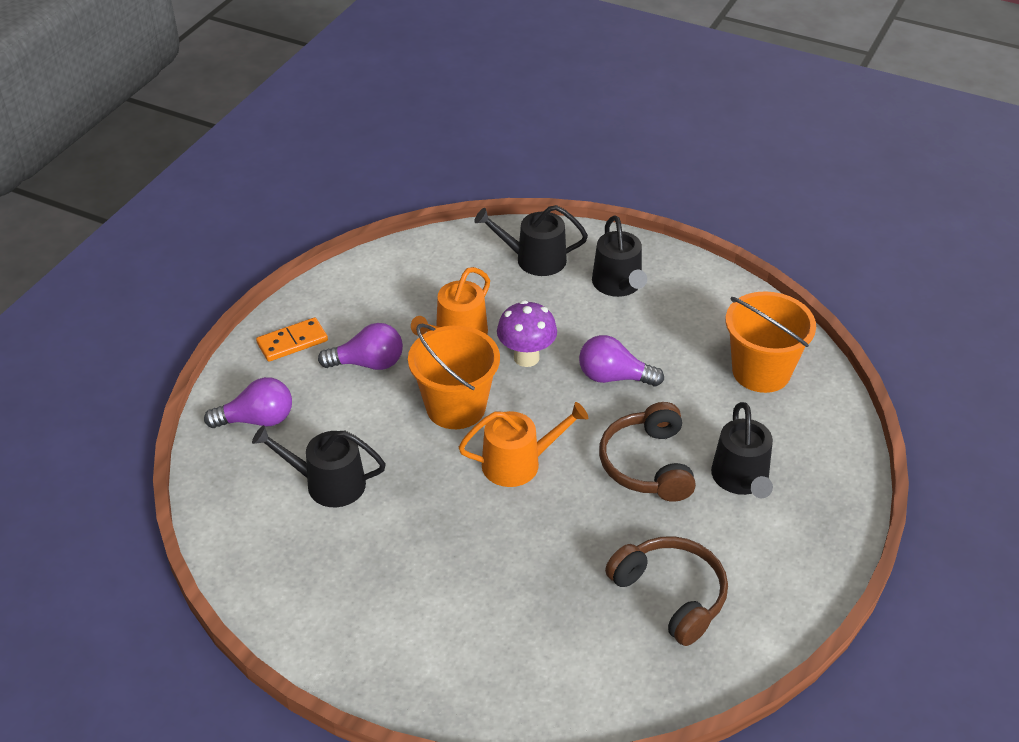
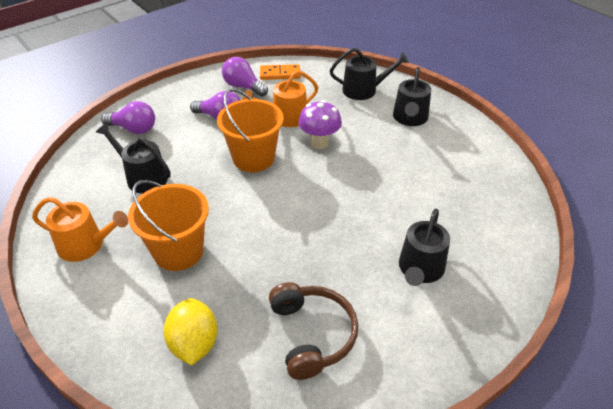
camera: 25 degrees right, 0 degrees up
orange domino [256,317,328,362] -> orange domino moved to [260,64,301,80]
orange watering can [459,402,588,487] -> orange watering can moved to [32,197,128,262]
black watering can [474,205,588,276] -> black watering can turned 150 degrees clockwise [330,48,409,100]
purple light bulb [579,335,664,386] -> purple light bulb moved to [222,57,268,97]
brown headphones [599,402,696,502] -> none
orange bucket [726,291,816,393] -> orange bucket moved to [128,180,209,271]
none -> yellow lemon [163,298,218,366]

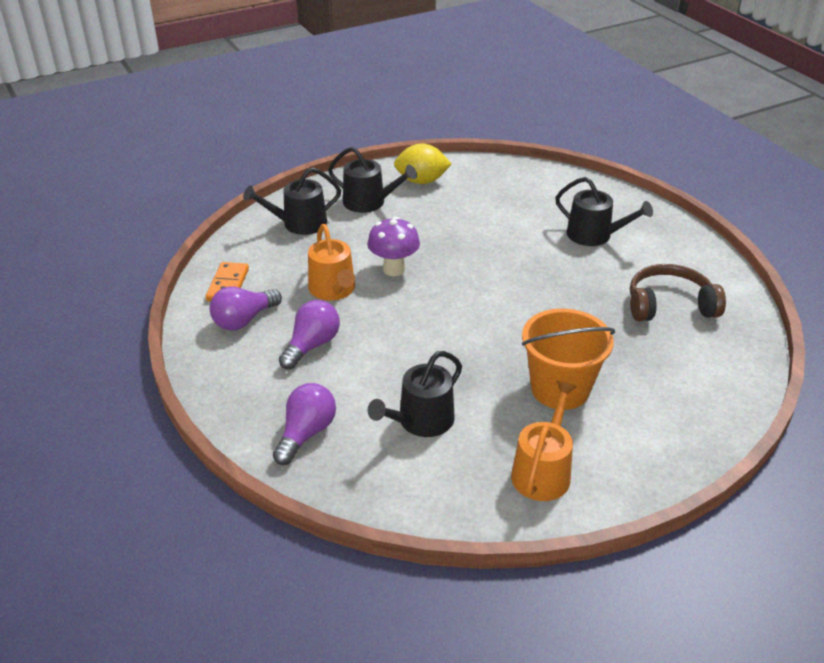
camera: 80 degrees left, 5 degrees down
yellow lemon [163,298,218,366] -> yellow lemon moved to [394,144,451,184]
orange bucket [217,89,284,172] -> none
black watering can [330,48,409,100] -> black watering can turned 120 degrees counterclockwise [243,167,341,235]

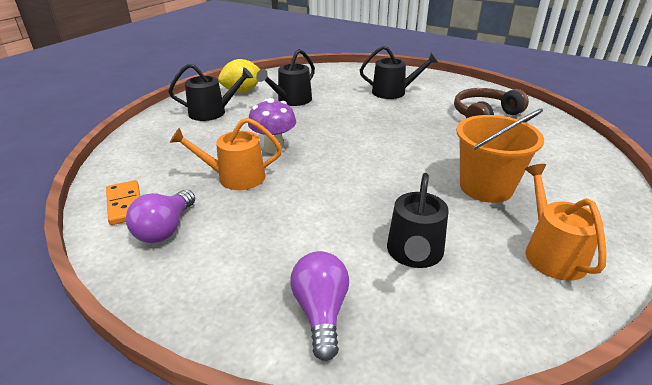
camera: 30 degrees left, 5 degrees down
black watering can [243,167,341,235] -> black watering can moved to [256,49,315,106]
purple light bulb [279,300,340,369] -> none
orange watering can [308,224,355,300] -> orange watering can turned 135 degrees clockwise [170,118,282,190]

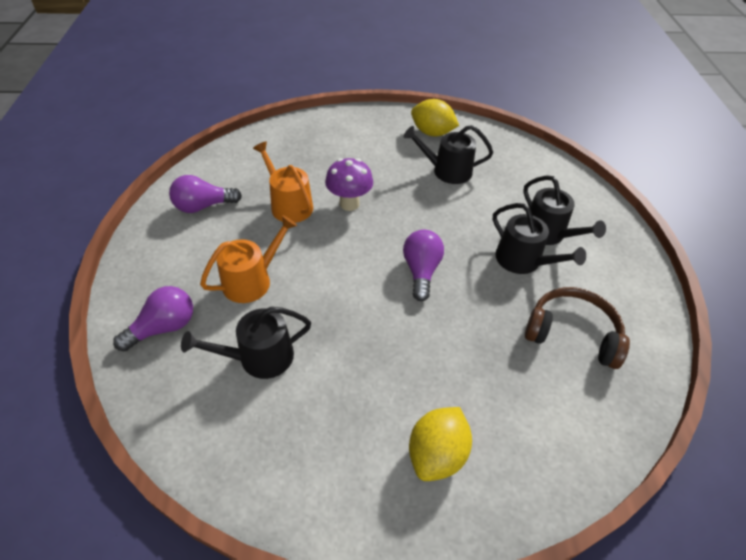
camera: 55 degrees right, 15 degrees up
orange domino [106,180,140,225] -> none
black watering can [168,64,253,121] -> black watering can moved to [493,203,586,274]
orange bucket [456,109,544,203] -> none
orange watering can [525,164,607,281] -> orange watering can moved to [200,215,297,303]
none -> purple light bulb [403,230,444,301]
none -> yellow lemon [409,407,472,481]

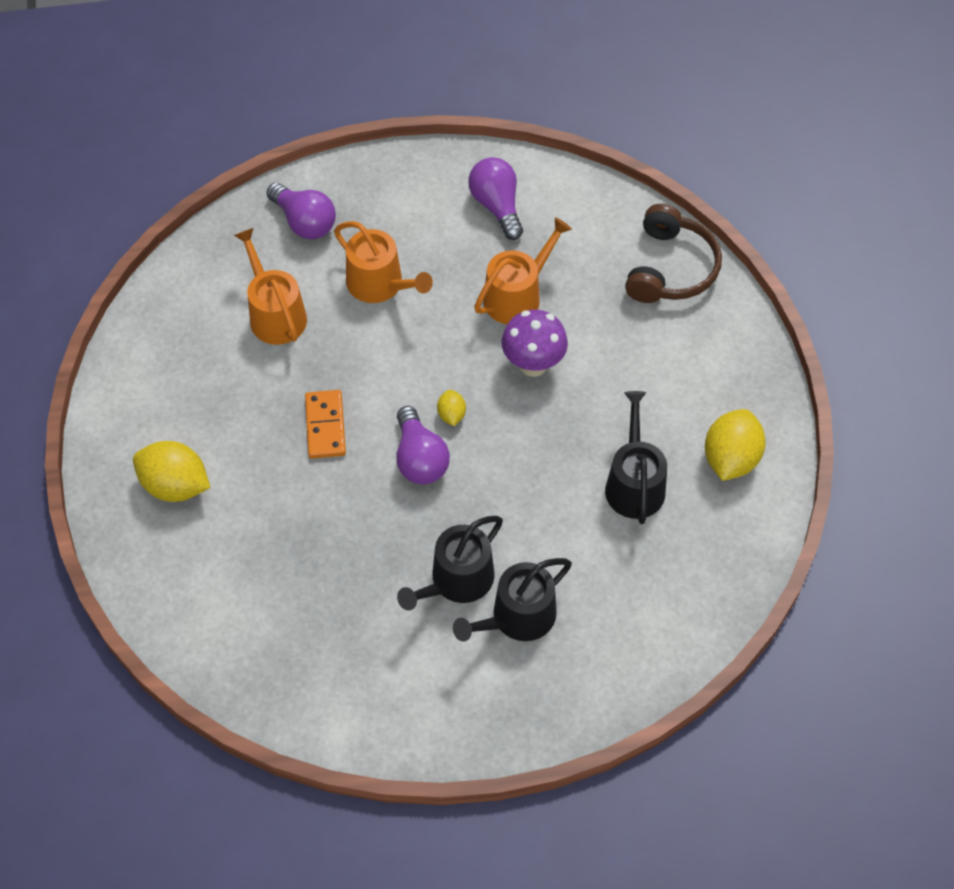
camera: 85 degrees right, 10 degrees up
black watering can [181,306,311,379] -> orange watering can [234,228,307,345]
purple light bulb [403,230,444,301] -> purple light bulb turned 75 degrees clockwise [396,406,450,485]
brown headphones [525,287,630,369] -> brown headphones moved to [625,204,722,303]
none -> orange domino [305,390,346,459]
none -> yellow lemon [437,390,466,426]

